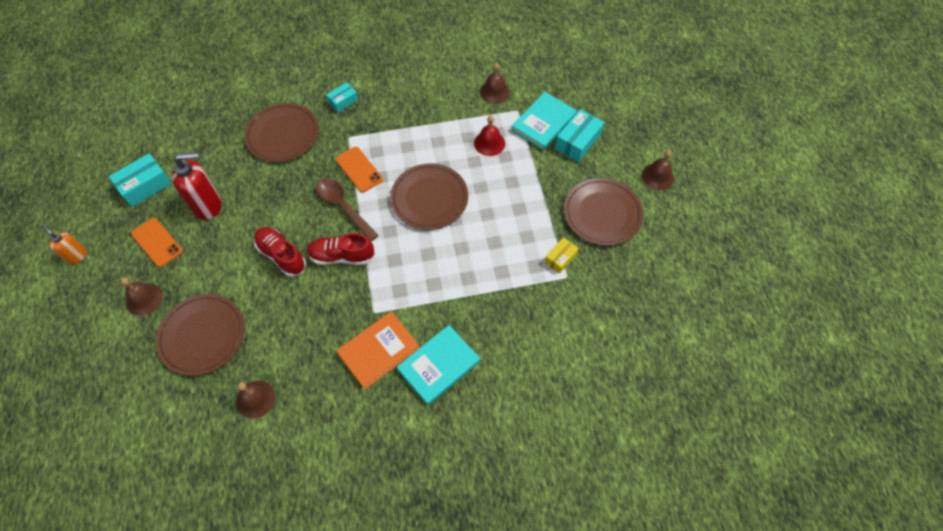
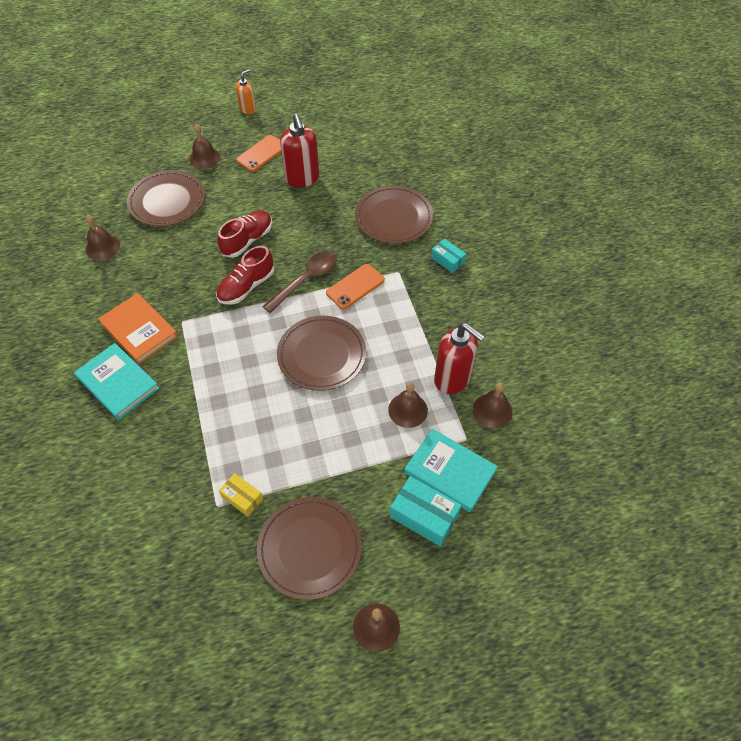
camera: 85 degrees right, 5 degrees down
turquoise box [109,153,172,207] -> none
red shoe [307,233,375,265] -> red shoe turned 135 degrees counterclockwise [216,246,274,305]
red bell [474,116,505,156] -> brown bell [388,382,428,428]
none -> red soap dispenser [434,323,485,394]

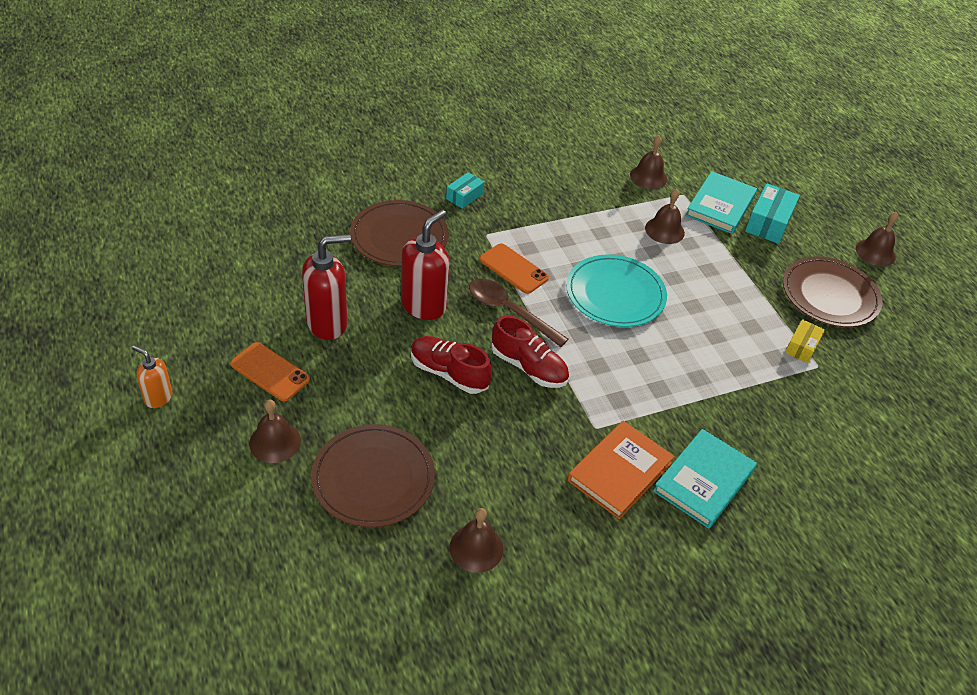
camera: 100 degrees left, 10 degrees down
brown plate [277,316,366,391] -> turquoise plate [566,254,667,327]
red soap dispenser [434,323,485,394] -> red soap dispenser moved to [401,210,449,320]

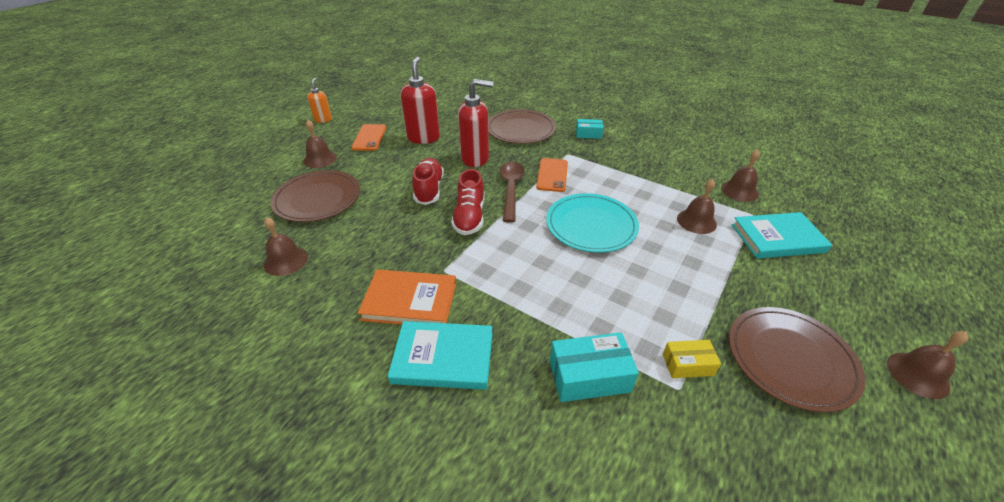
camera: 60 degrees right, 5 degrees down
red soap dispenser [302,234,351,340] -> red soap dispenser turned 120 degrees counterclockwise [400,57,440,144]
turquoise box [745,183,800,244] -> turquoise box moved to [550,332,639,402]

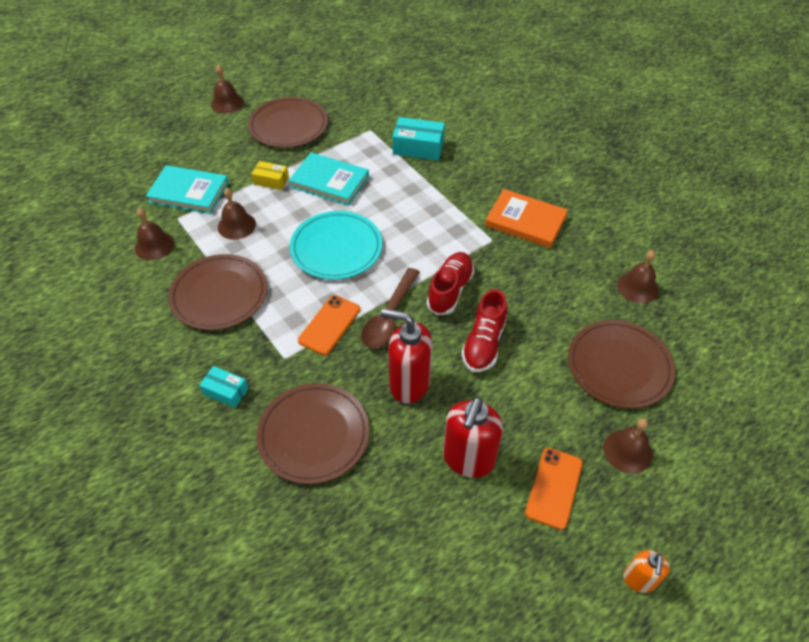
camera: 160 degrees left, 10 degrees up
turquoise book [388,321,493,390] -> turquoise book moved to [289,152,369,206]
yellow box [663,340,721,378] -> yellow box moved to [251,161,289,190]
none -> brown plate [168,254,267,330]

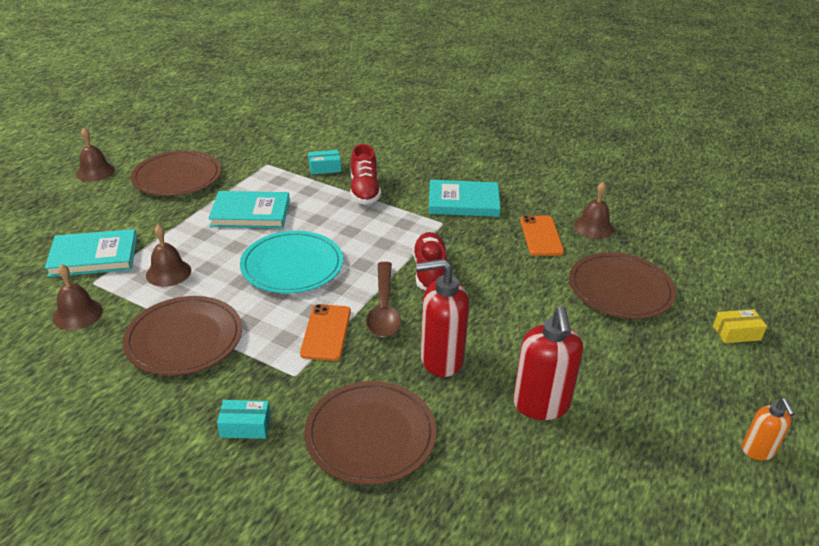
camera: 25 degrees left, 15 degrees down
yellow box [251,161,289,190] -> yellow box moved to [713,309,767,343]
turquoise box [392,117,445,160] -> turquoise box [308,150,341,175], size x0.62
red shoe [461,289,507,372] -> red shoe moved to [350,144,381,204]
orange book [485,189,568,248] -> turquoise book [429,180,501,217]
orange phone [525,448,583,530] -> orange phone moved to [520,215,564,256]
brown bell [603,418,652,474] -> none

